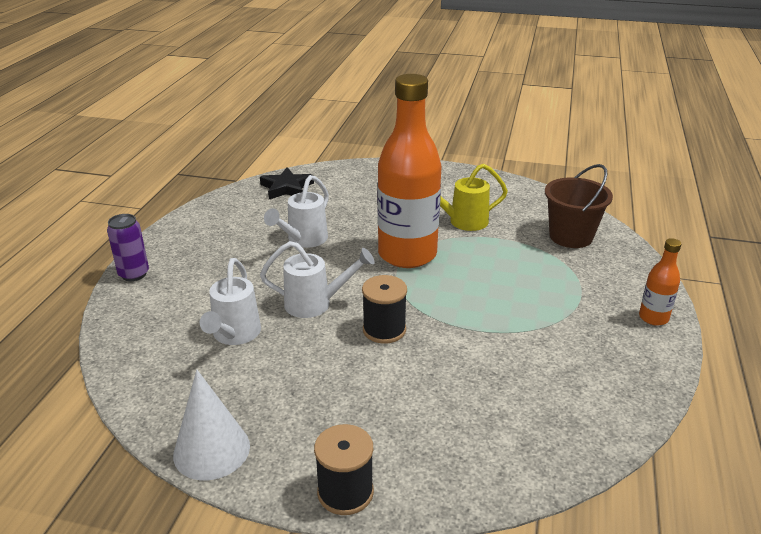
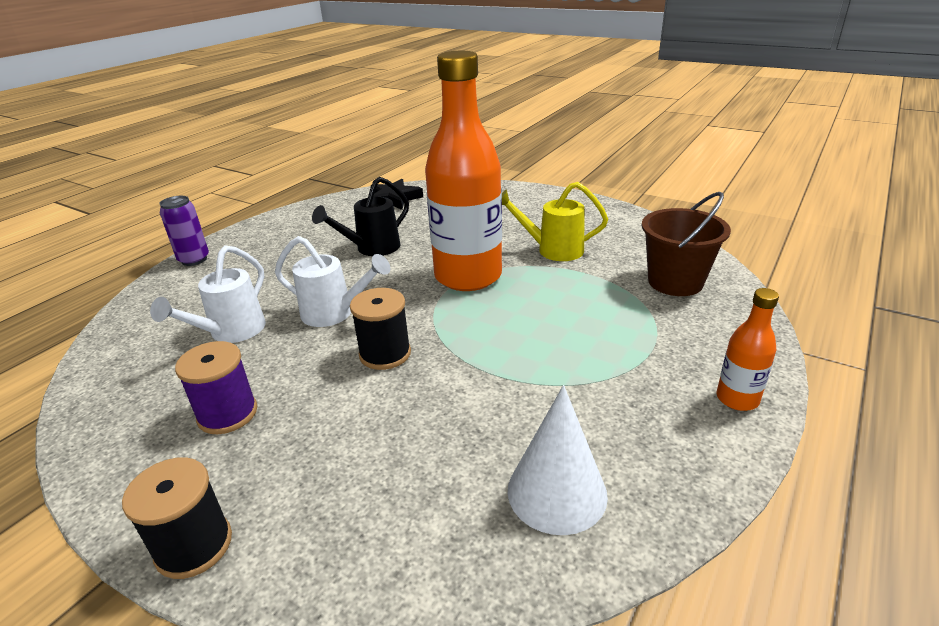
camera: 20 degrees right, 0 degrees up
white cone [173,370,250,480] -> white cone moved to [508,385,608,535]
white watering can [264,175,329,248] -> black watering can [312,177,409,256]
none -> purple spool [175,341,257,434]

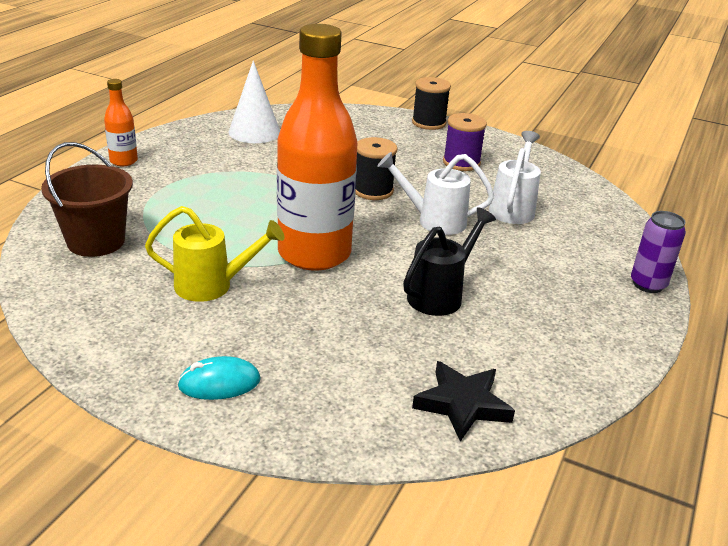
camera: 170 degrees right, 0 degrees up
none -> turquoise mouse [177,356,260,400]

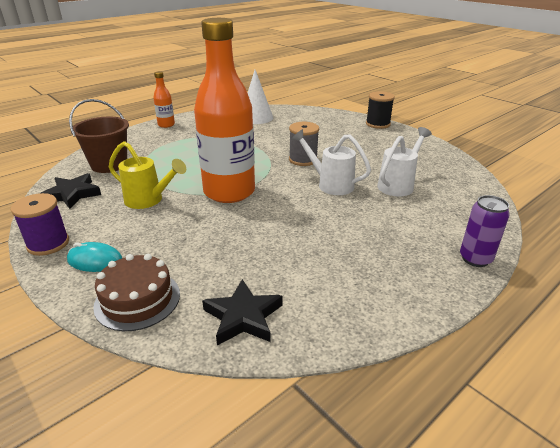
camera: 25 degrees right, 0 degrees up
black spool [355,137,398,200] -> grey spool [289,122,319,166]
black watering can [403,207,496,316] -> none
purple spool [443,113,487,171] -> purple spool moved to [11,193,69,256]
none -> black star [41,173,101,209]
none -> brown cake [93,254,180,331]

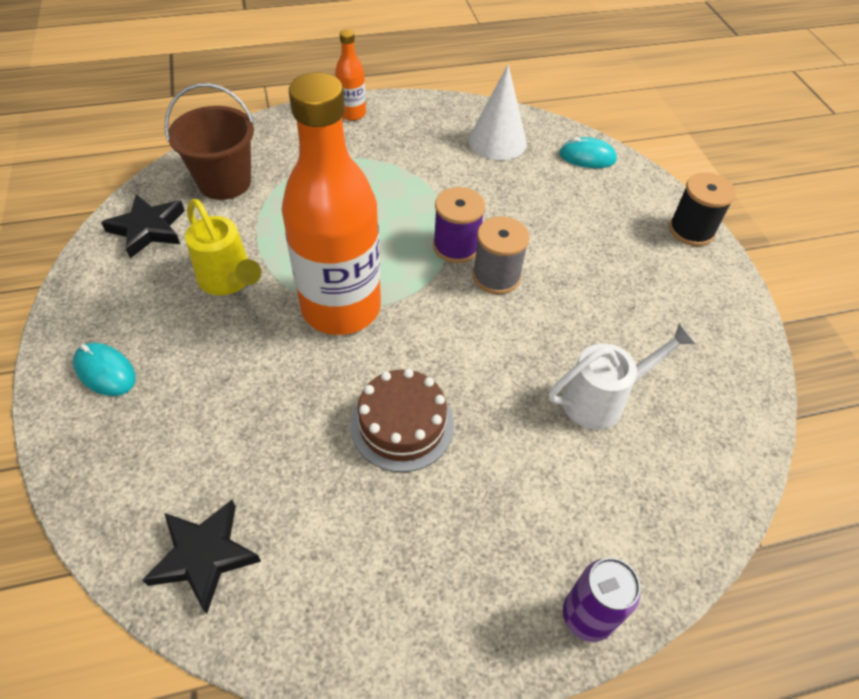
camera: 25 degrees right, 20 degrees up
purple spool [11,193,69,256] -> purple spool moved to [433,187,485,263]
brown cake [93,254,180,331] -> brown cake moved to [351,369,454,472]
white watering can [292,129,371,195] -> none
none -> turquoise mouse [559,137,617,168]

